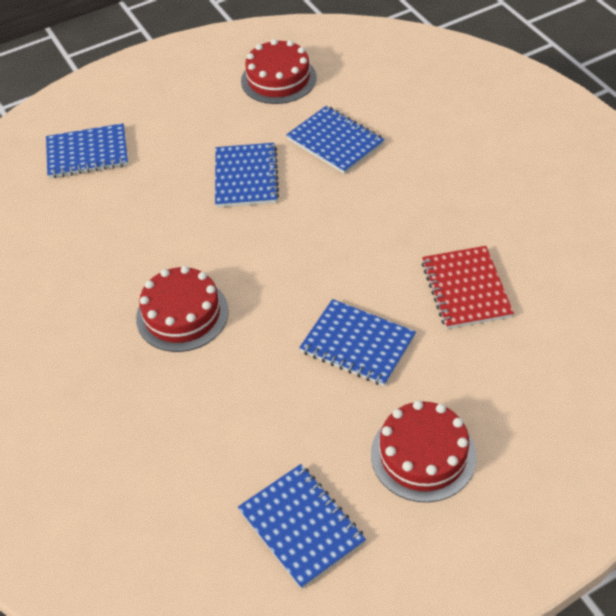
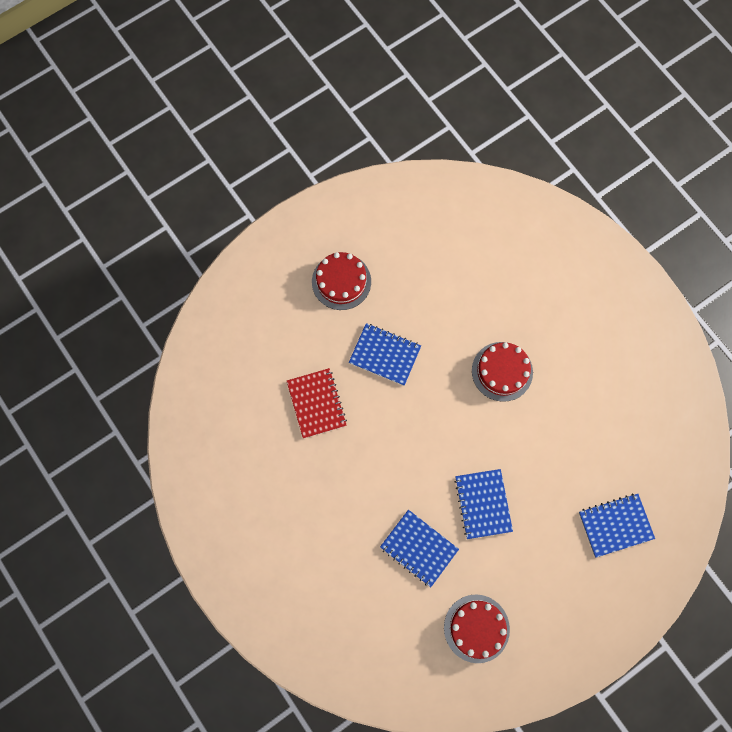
camera: 170 degrees right, 25 degrees up
blue notebook [238,464,366,589] -> none

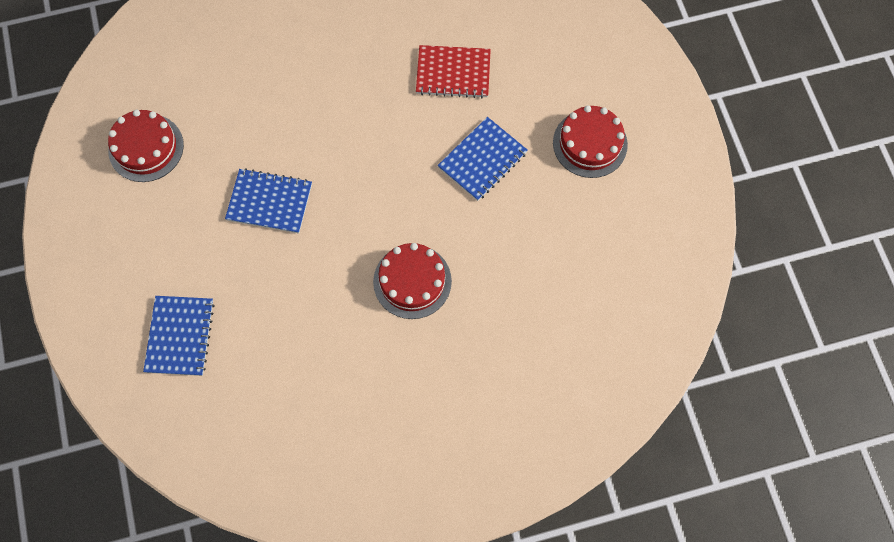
camera: 110 degrees right, 5 degrees down
blue notebook [380,510,459,587] -> none

